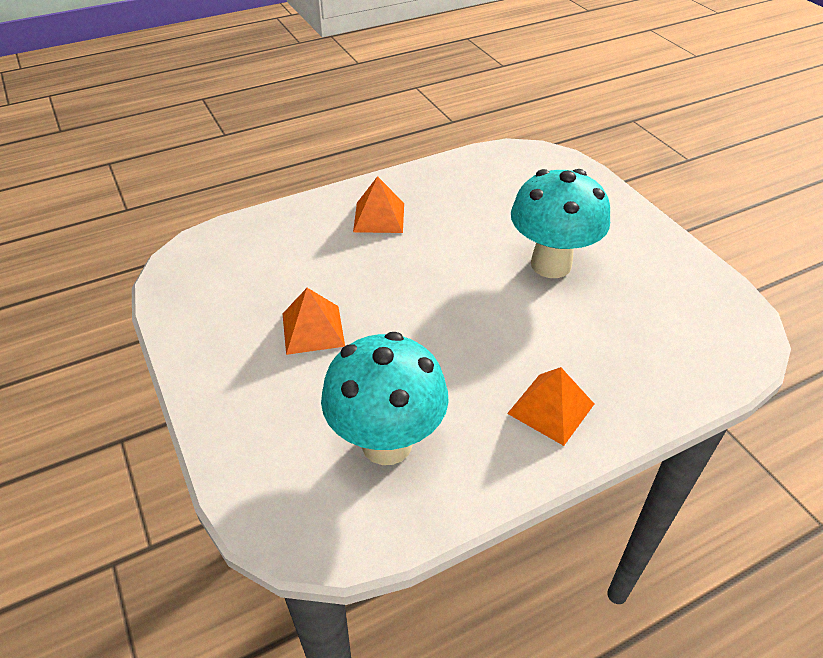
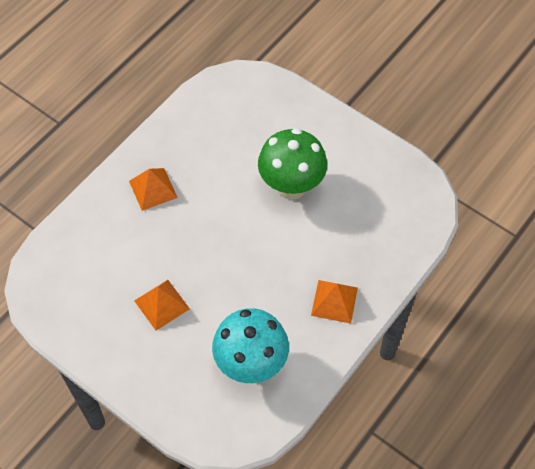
camera: 25 degrees left, 15 degrees up
turquoise mushroom [511,169,610,278] -> green mushroom [258,128,327,200]

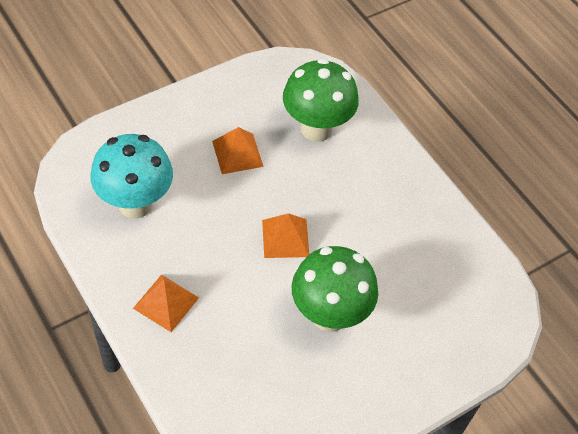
camera: 105 degrees right, 5 degrees down
orange pyramid [129,168,178,211] -> orange pyramid moved to [262,213,309,258]
none -> green mushroom [283,58,359,142]

